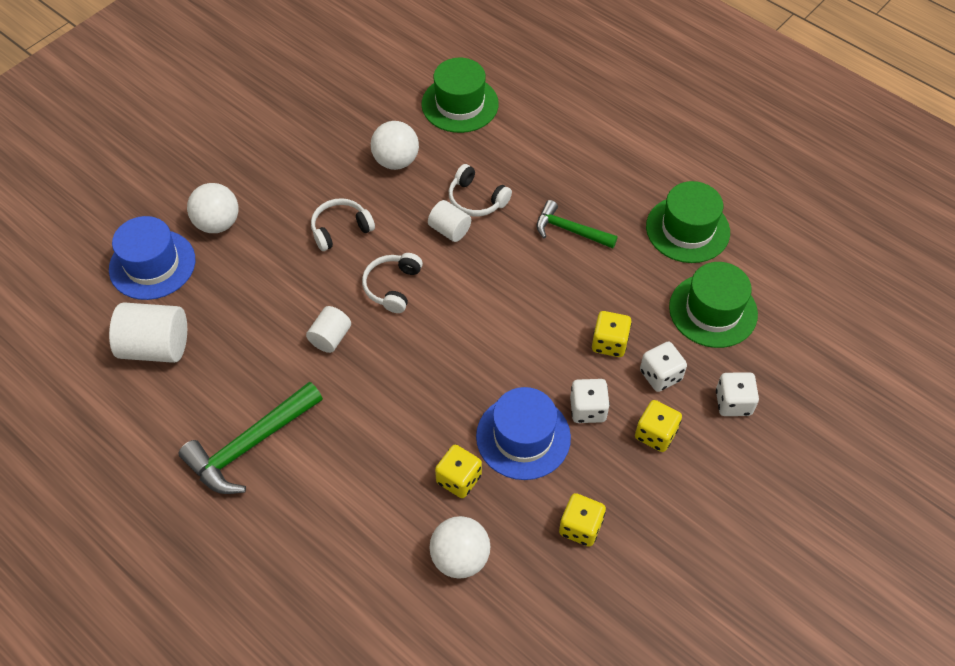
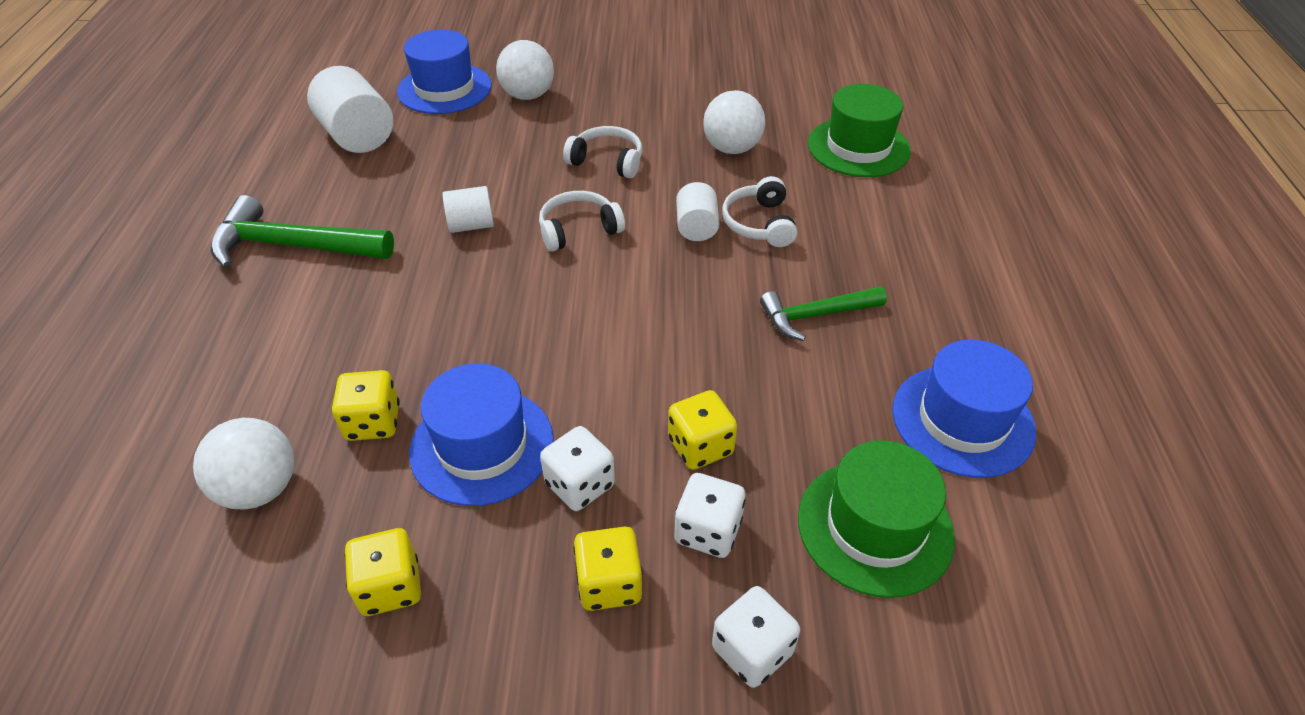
camera: 50 degrees right, 10 degrees down
green hammer [537,200,618,249] -> green hammer turned 90 degrees counterclockwise [760,287,887,341]
green hat [646,181,730,263] -> blue hat [892,340,1036,478]

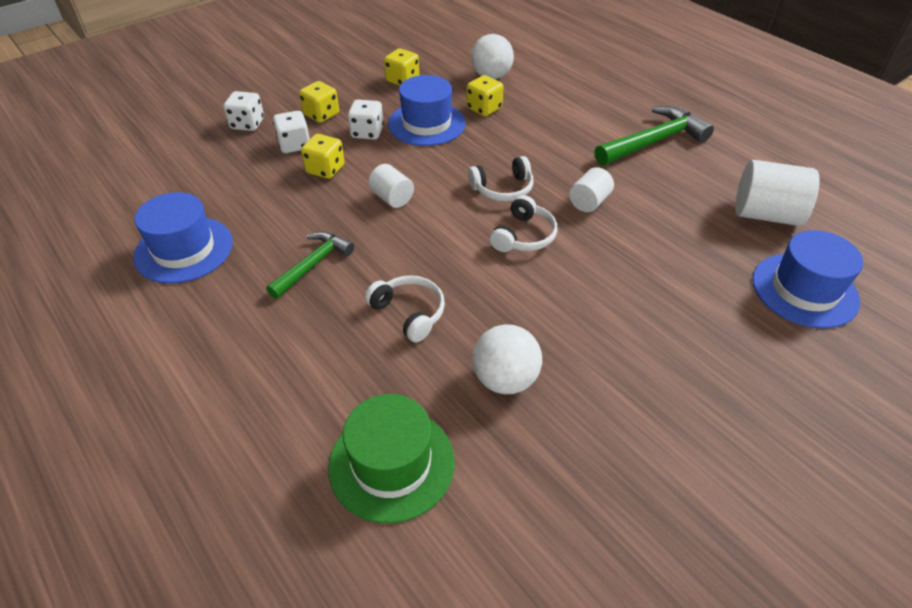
camera: 140 degrees right, 0 degrees up
white ball [496,40,554,100] -> none
white headphones [563,126,642,178] -> white headphones moved to [468,156,533,201]
white cylinder [676,182,720,241] -> white cylinder moved to [368,164,414,208]
green hat [798,440,955,598] -> none

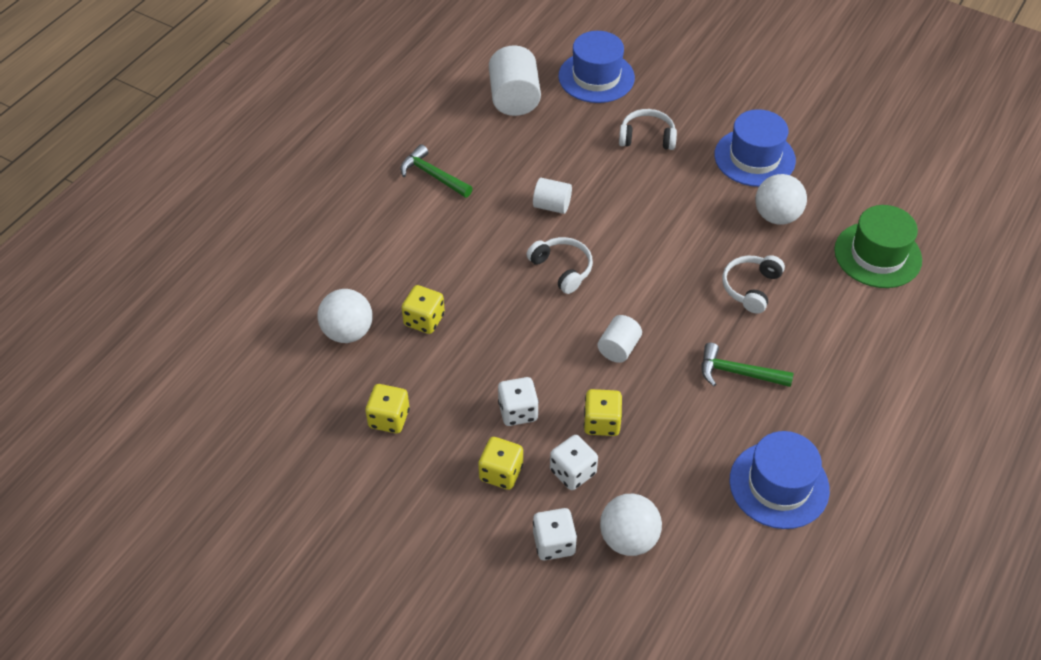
camera: 110 degrees left, 5 degrees up
blue hat [388,75,466,146] -> blue hat moved to [714,109,796,187]
white headphones [490,195,558,252] -> white headphones moved to [619,109,677,150]
green hammer [594,106,714,165] -> green hammer [400,144,473,198], size x0.64
none -> white ball [600,494,662,556]

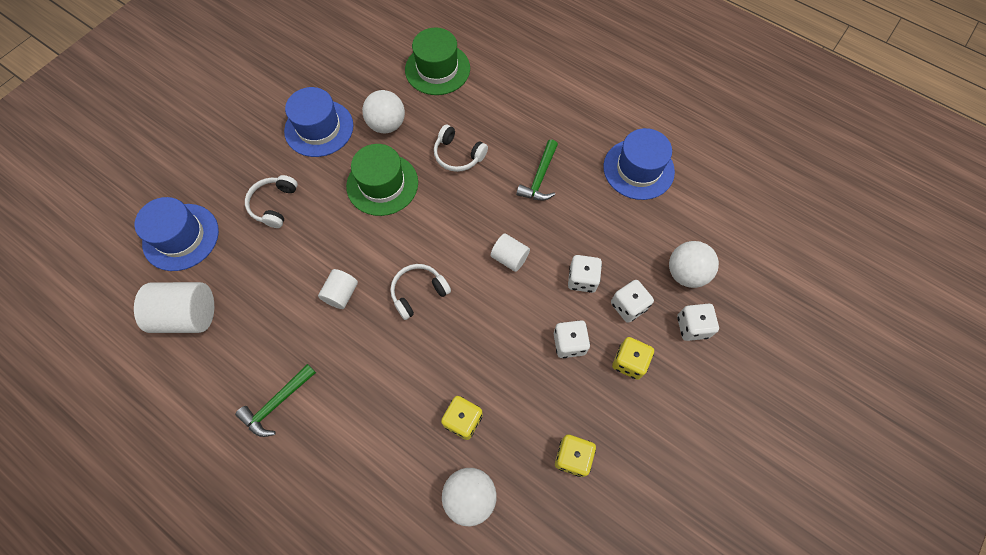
camera: 85 degrees left, 15 degrees up
yellow dice [584,389,622,436] -> white dice [568,255,602,293]
none -> green hat [346,144,418,216]

